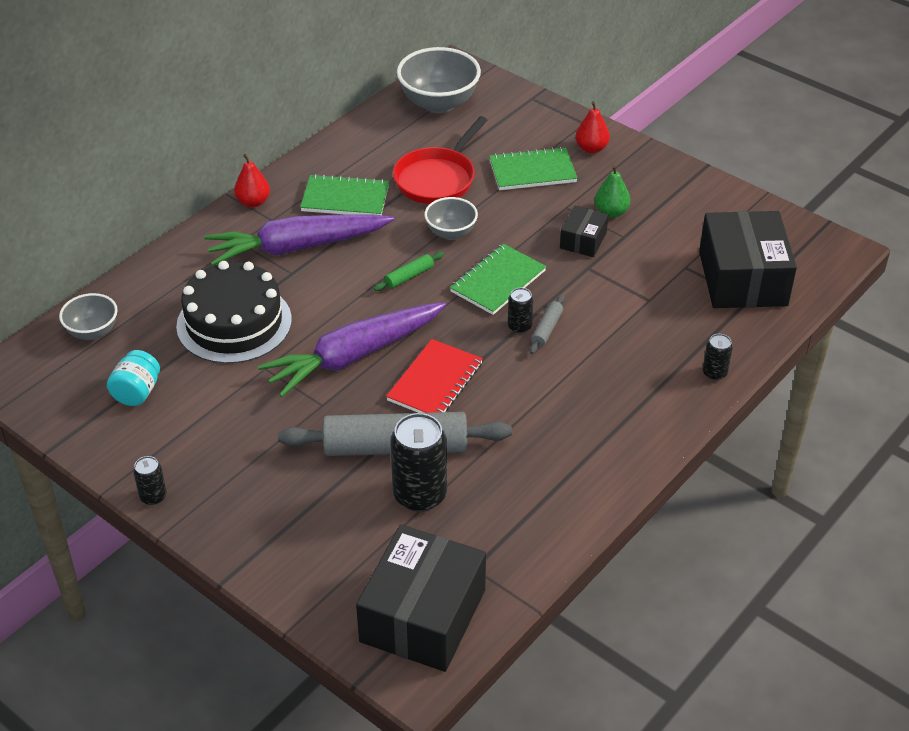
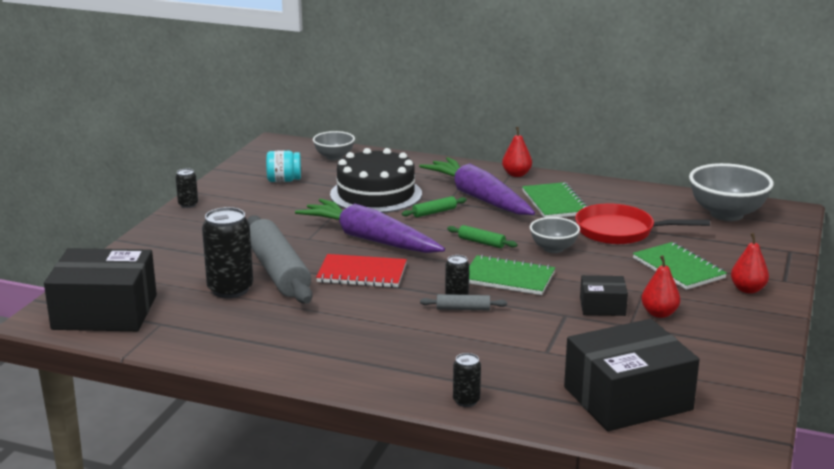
camera: 70 degrees right, 20 degrees down
green pear [594,165,630,218] -> red pear [641,255,680,318]
none -> green rolling pin [402,196,467,217]

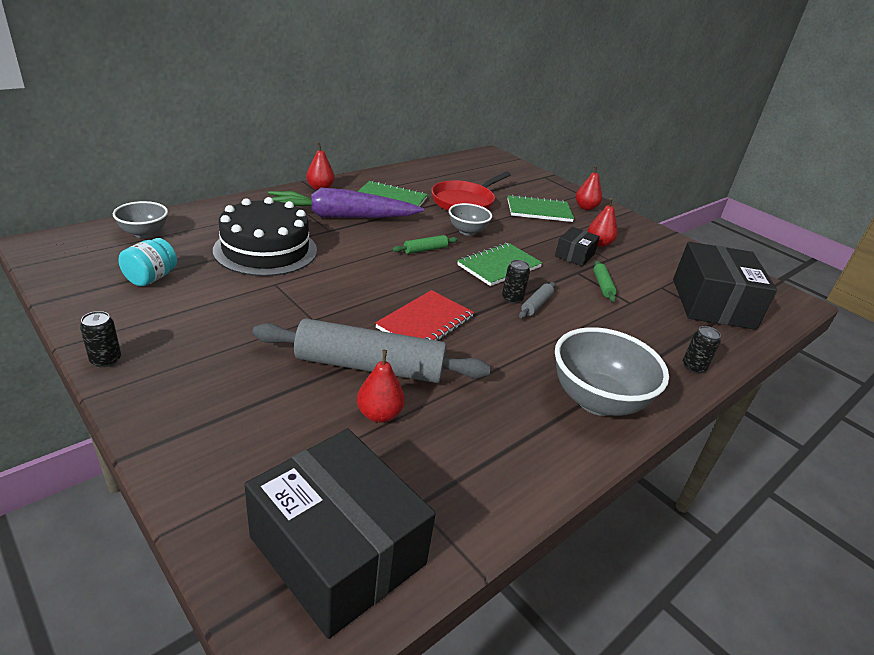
camera: 65 degrees left, 10 degrees up
black box [44,248,157,331] -> black box turned 75 degrees counterclockwise [244,429,436,639]
black can [202,207,253,298] -> red pear [357,350,405,423]
purple carrot [295,199,445,253] -> none
green rolling pin [402,196,467,217] -> green rolling pin moved to [593,260,617,302]
grey bowl [689,163,774,221] -> grey bowl moved to [555,327,669,416]

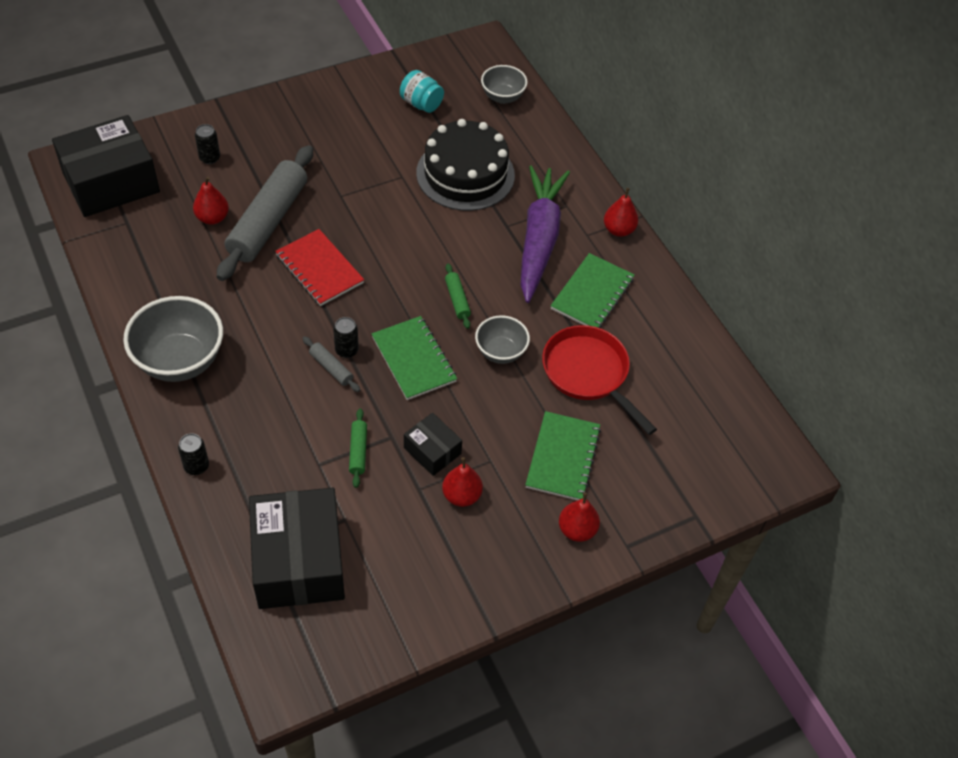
camera: 105 degrees right, 20 degrees up
black can [80,311,121,368] -> black can moved to [195,124,220,164]
green rolling pin [593,260,617,302] -> green rolling pin turned 75 degrees clockwise [349,408,367,488]
black box [673,242,777,330] -> black box turned 60 degrees clockwise [249,488,345,609]

